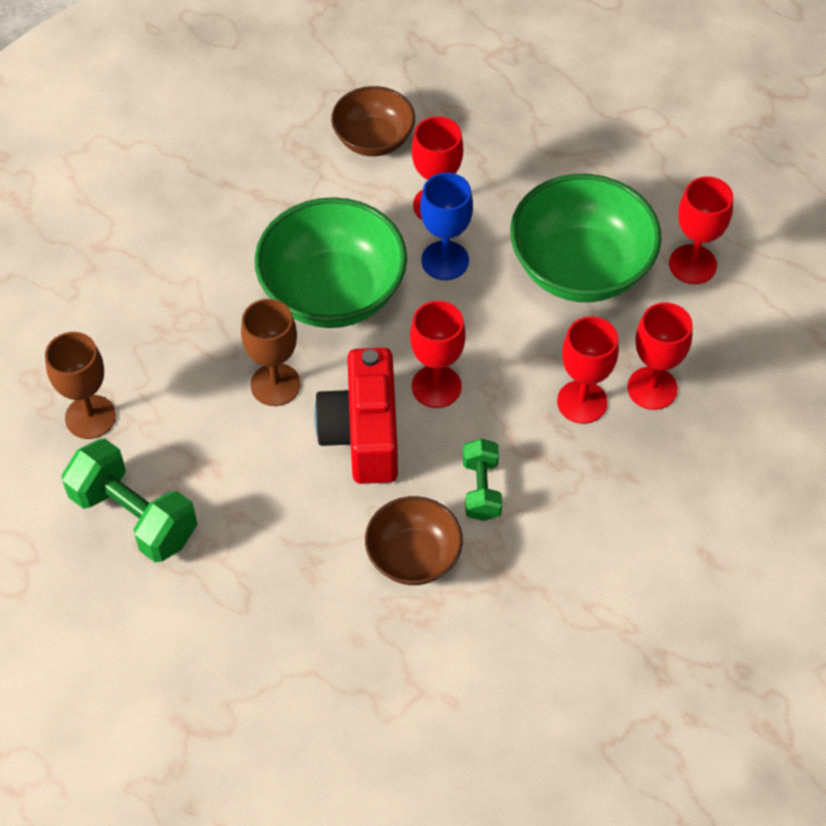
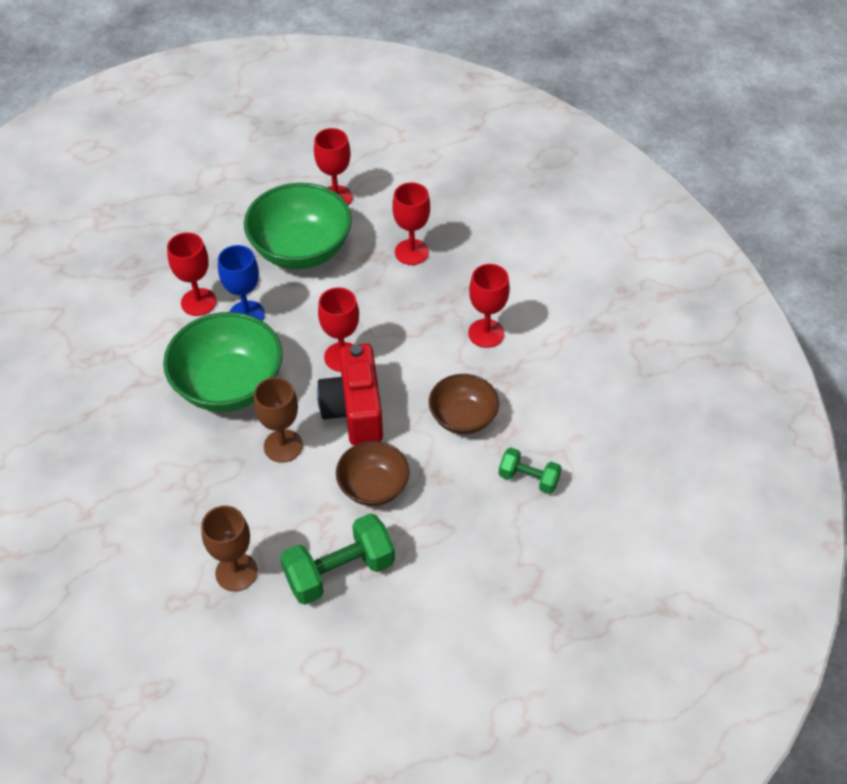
camera: 65 degrees left, 5 degrees down
red camera [314,348,398,484] -> red camera turned 60 degrees clockwise [317,344,383,445]
brown bowl [331,86,415,156] -> brown bowl moved to [336,441,410,506]
green dumbbell [463,438,502,521] -> green dumbbell moved to [498,447,562,494]
red goblet [557,316,619,424] -> red goblet moved to [468,264,510,348]

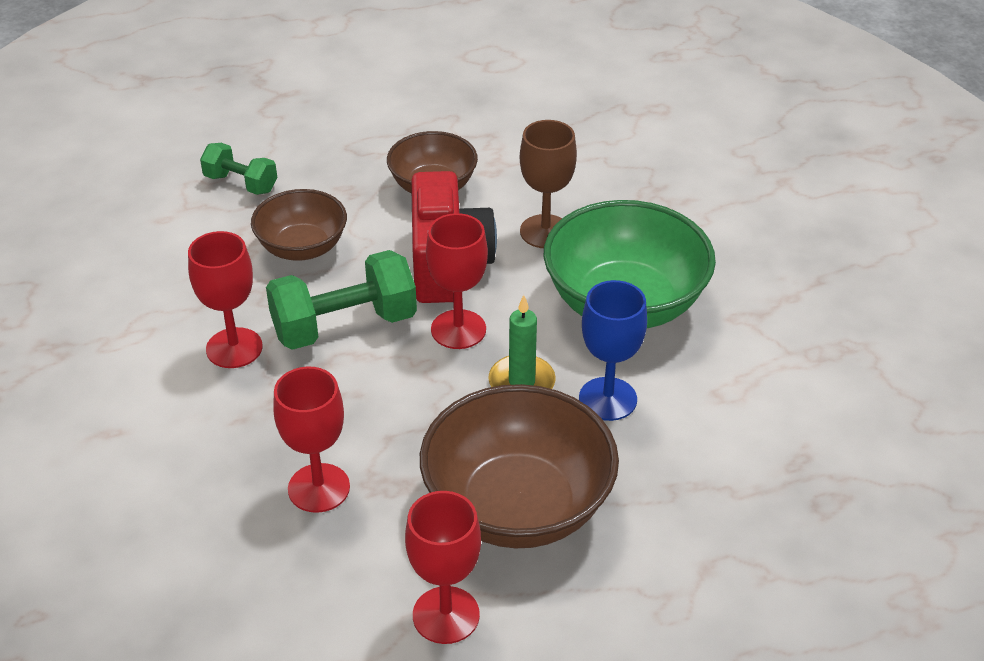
camera: 175 degrees left, 10 degrees down
red goblet [167,233,217,316] -> none
brown goblet [201,505,258,592] -> none
green bowl [244,183,352,269] -> brown bowl [420,384,619,548]
green dumbbell [280,513,395,605] -> green dumbbell moved to [266,250,417,350]
none -> green candle [488,295,556,389]

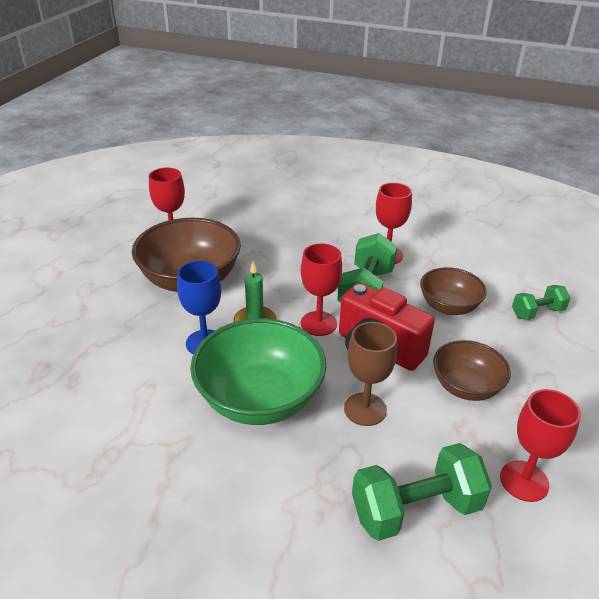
camera: 130 degrees right, 5 degrees down
red goblet [273,366,350,513] -> red goblet moved to [500,389,581,502]
none -> green dumbbell [352,443,492,541]

